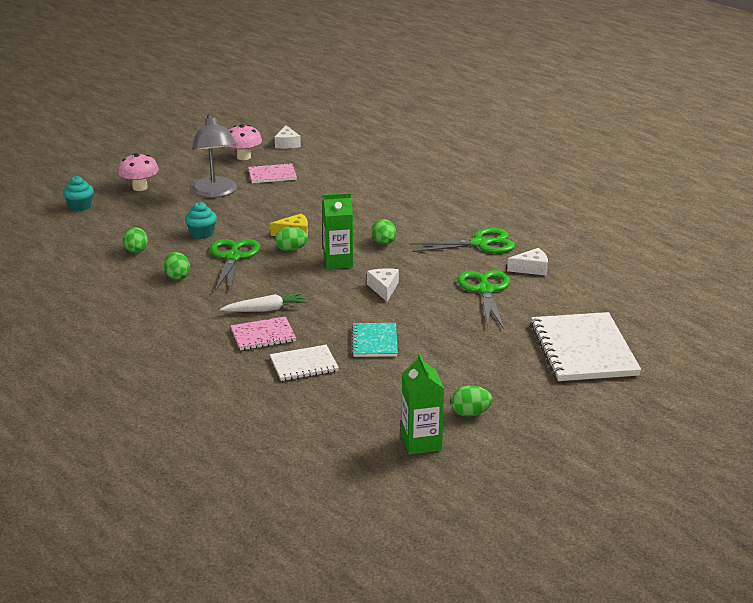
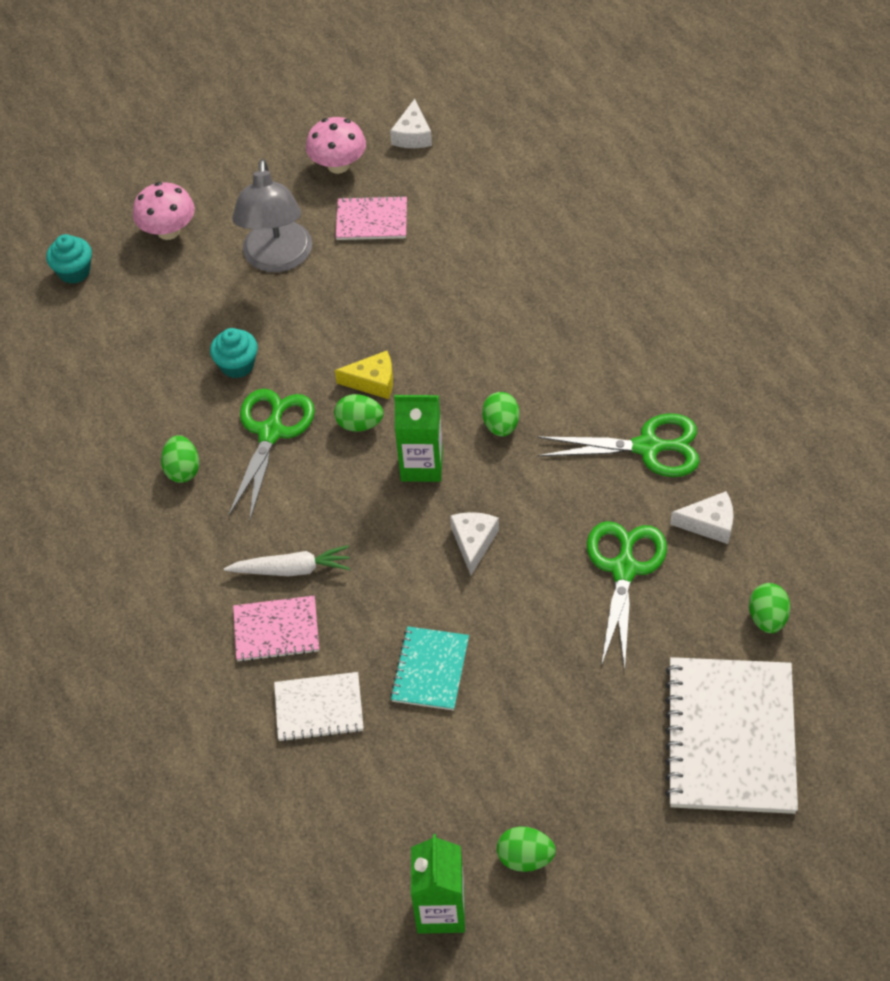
camera: 15 degrees right, 25 degrees up
green egg [123,227,148,253] -> green egg moved to [749,583,791,633]

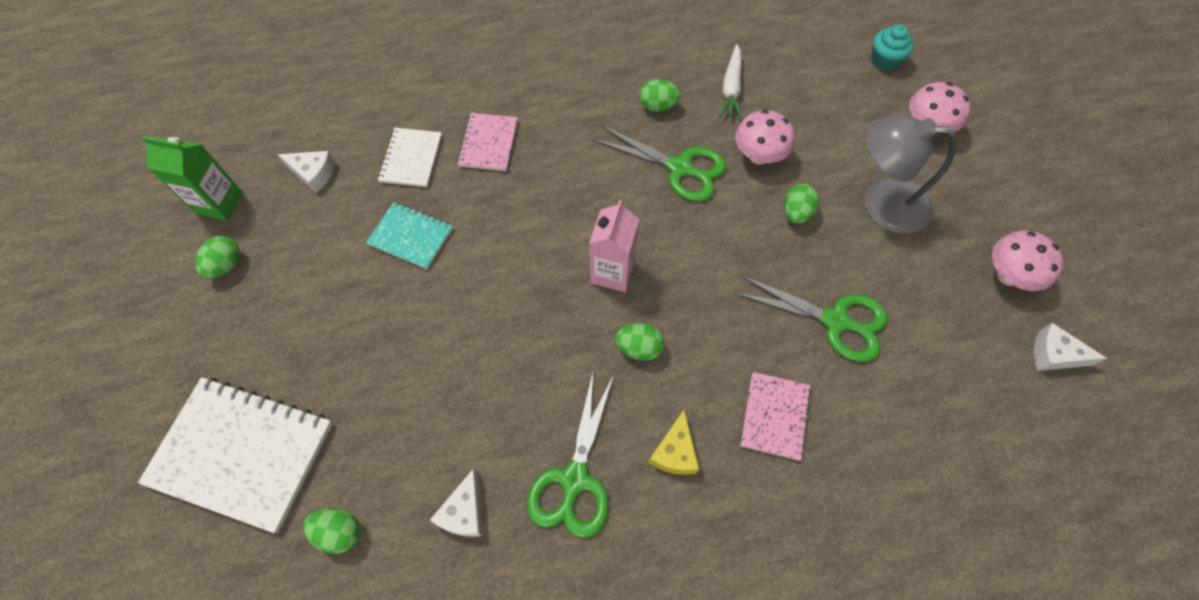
camera: 100 degrees right, 10 degrees up
turquoise cupcake [210,328,258,378] -> pink mushroom [735,110,795,164]
white carrot [224,545,350,576] -> white carrot moved to [719,44,742,119]
green egg [334,394,384,432] -> green egg moved to [784,184,819,224]
yellow cheese [335,351,393,399] -> yellow cheese moved to [648,410,699,475]
pink notebook [336,196,407,240] -> pink notebook moved to [740,372,811,461]
green carton [394,395,443,482] -> pink carton [589,200,640,292]
white cheese [450,512,499,575] -> white cheese moved to [277,151,335,193]
green scissors [587,521,667,669] -> green scissors moved to [734,275,888,362]

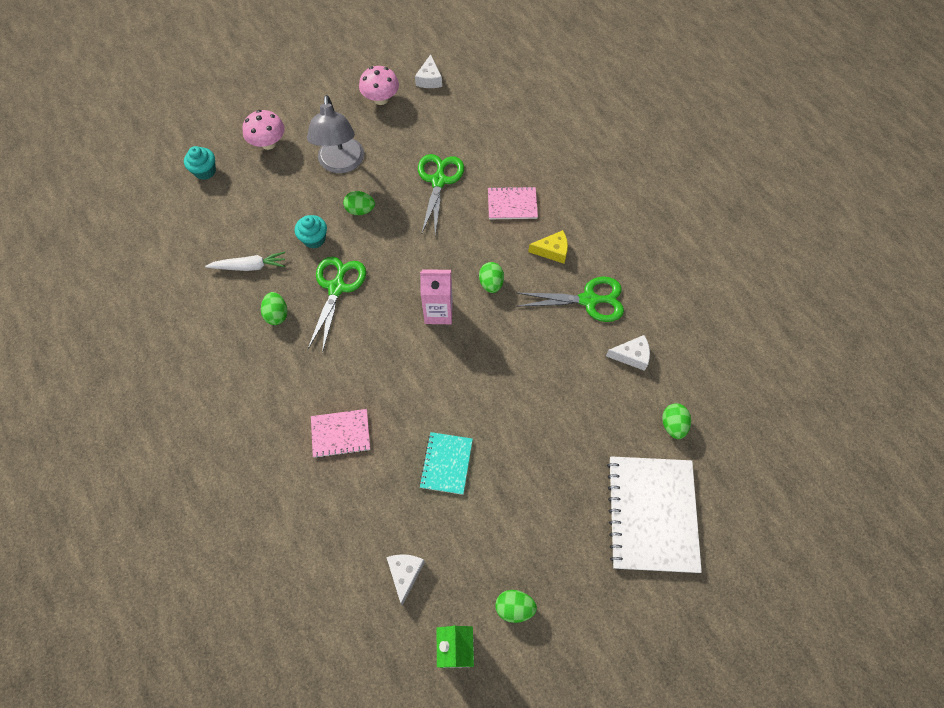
camera: 105 degrees left, 0 degrees up
white notebook [378,128,442,187] -> none
pink mushroom [735,110,795,164] -> turquoise cupcake [295,215,327,248]

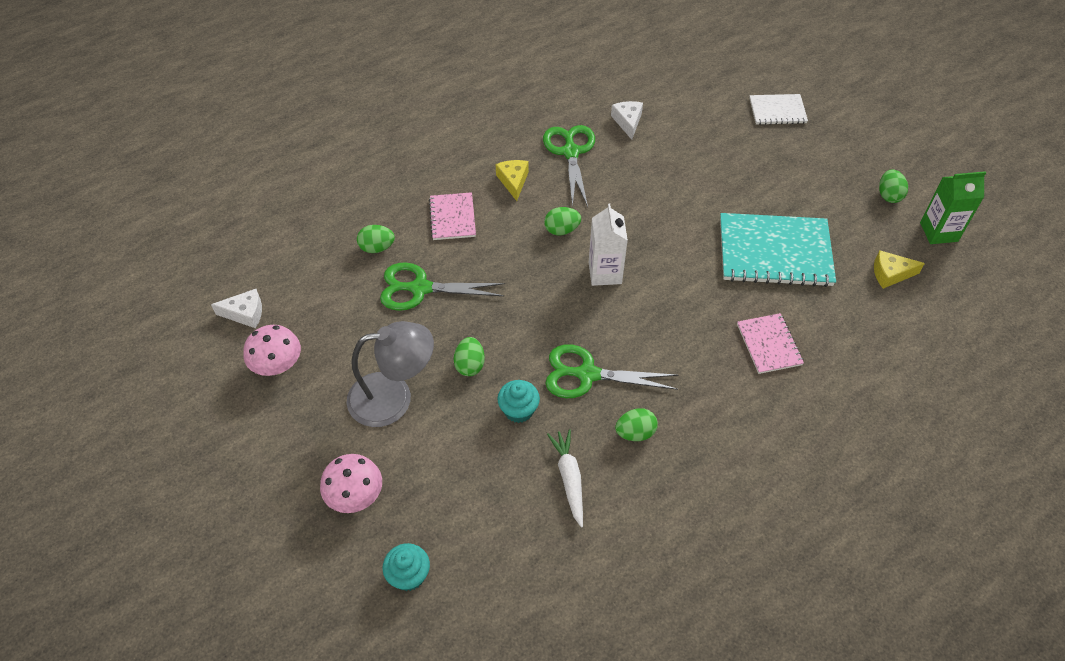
camera: 95 degrees left, 10 degrees down
white cheese [386,554,425,605] -> yellow cheese [874,250,925,289]
turquoise notebook [419,432,473,495] -> turquoise notebook [720,213,836,287], size x1.87
pink carton [420,269,453,324] -> white carton [589,203,628,286]
white notebook [607,456,702,573] -> white notebook [749,94,808,125], size x0.54
green egg [662,403,691,439] -> green egg moved to [357,225,395,253]

